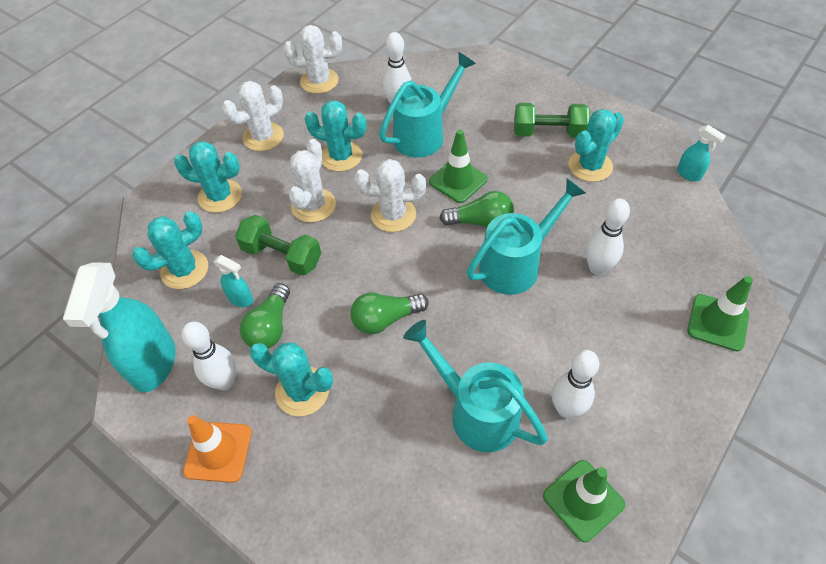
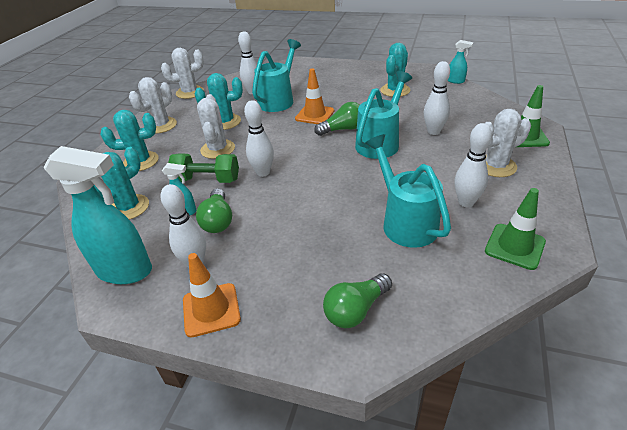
camera: 20 degrees left, 15 degrees down
turquoise spray bottle [63,262,176,392] -> turquoise spray bottle turned 60 degrees counterclockwise [44,146,152,284]
turquoise cactus [250,342,333,416] -> none
green light bulb [350,292,428,334] -> green light bulb moved to [323,273,392,328]
white cactus [354,159,426,232] -> white cactus moved to [485,109,531,177]
turquoise watering can [403,320,548,452] -> turquoise watering can turned 45 degrees clockwise [365,134,451,248]
green traffic cone [429,129,488,203] -> orange traffic cone [295,68,334,124]
green dumbbell [514,103,590,138] -> none
none -> white bowling pin [244,100,274,177]

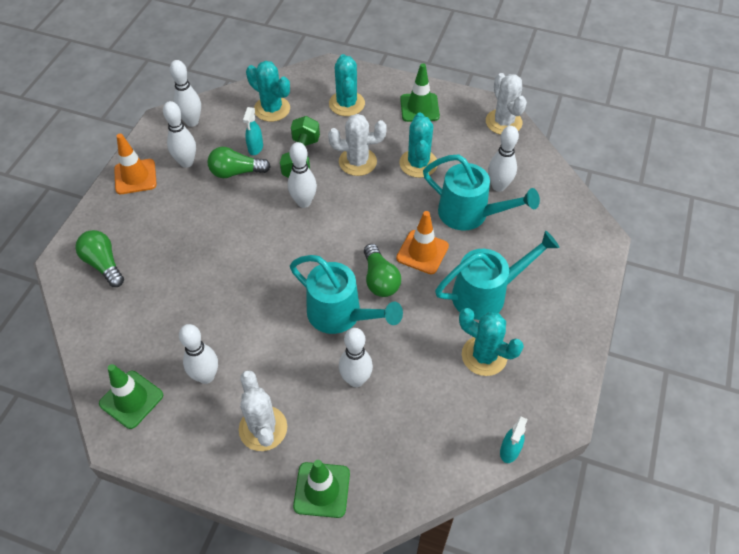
camera: 90 degrees right, 15 degrees up
turquoise spray bottle [44,146,152,284] -> white bowling pin [170,60,201,127]
white cactus [129,77,177,134] -> green traffic cone [400,63,440,122]
turquoise watering can [365,134,451,248] -> turquoise watering can moved to [435,230,559,320]

